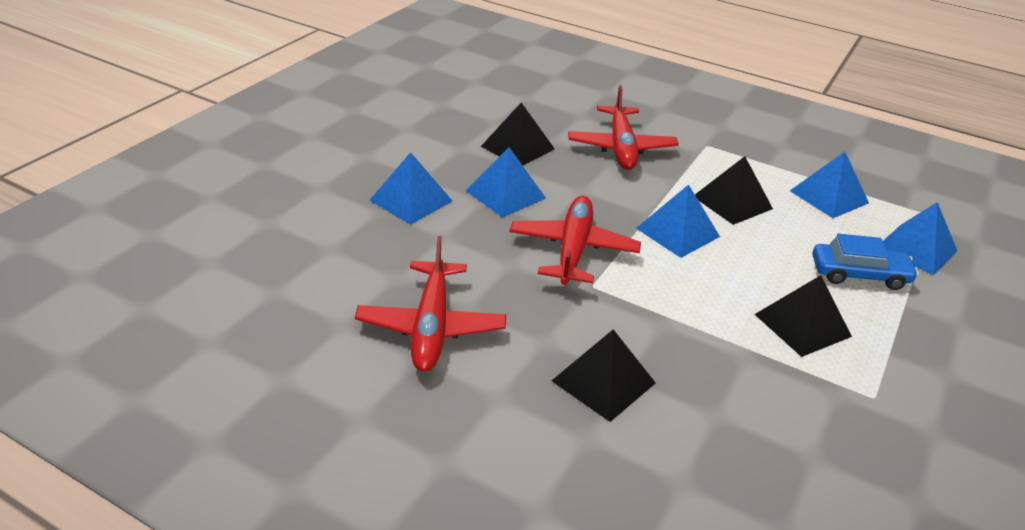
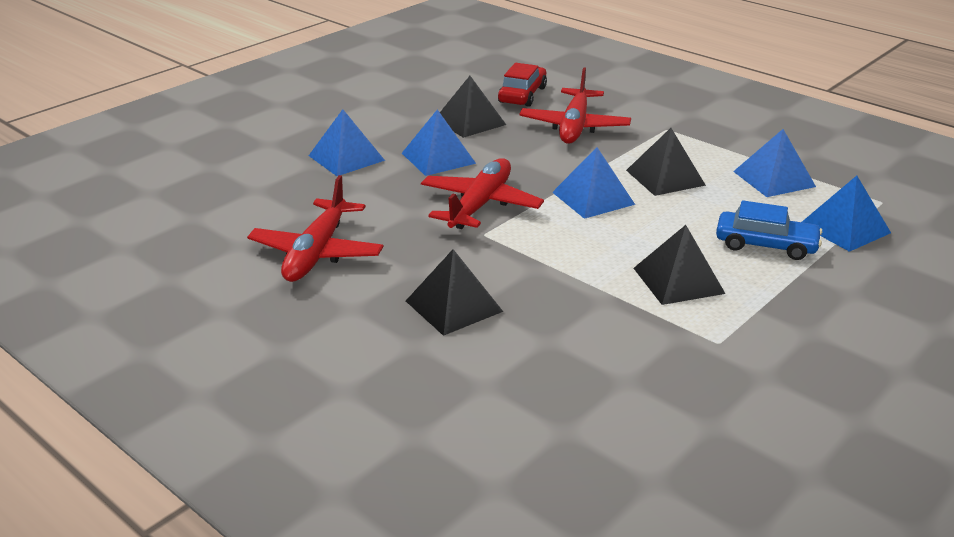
camera: 15 degrees right, 5 degrees down
none -> red car [498,63,547,107]

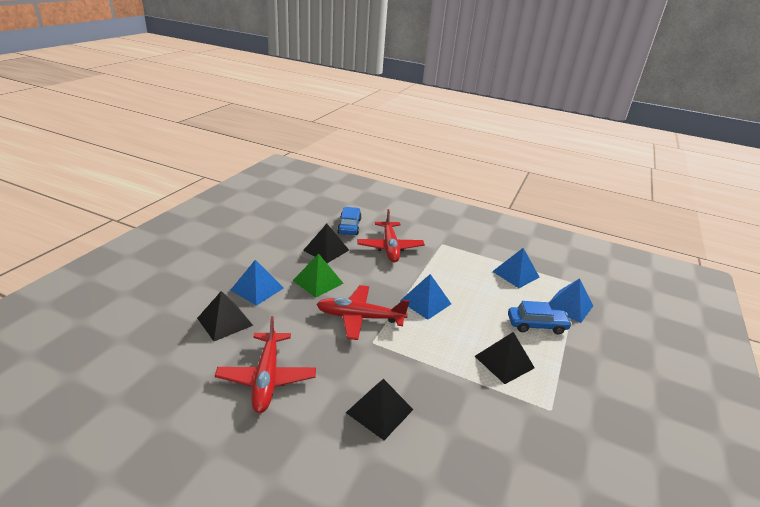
camera: 20 degrees left, 0 degrees up
blue pyramid [402,109,476,176] -> green pyramid [293,253,344,298]
red plane [421,158,544,229] -> red plane turned 90 degrees counterclockwise [316,285,409,340]
red car [498,63,547,107] -> blue car [337,207,362,235]
black pyramid [626,128,706,196] -> black pyramid moved to [197,291,253,341]

